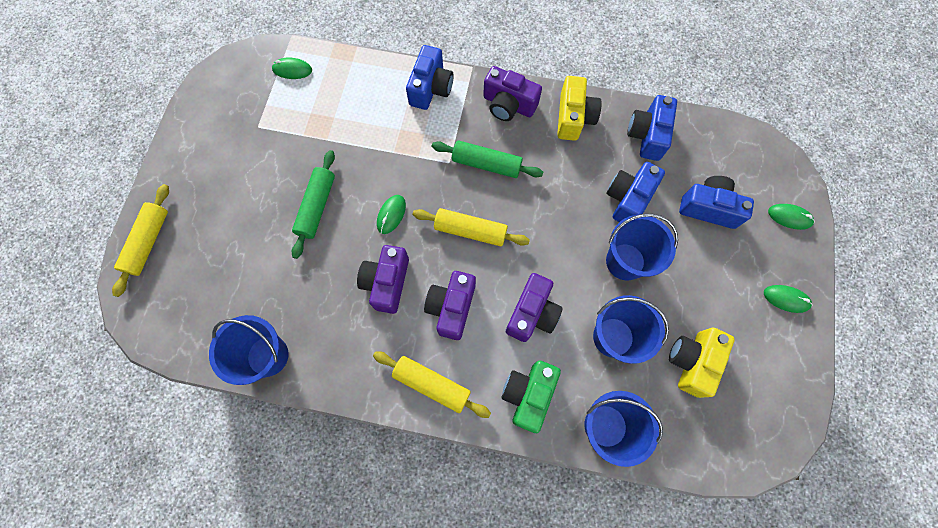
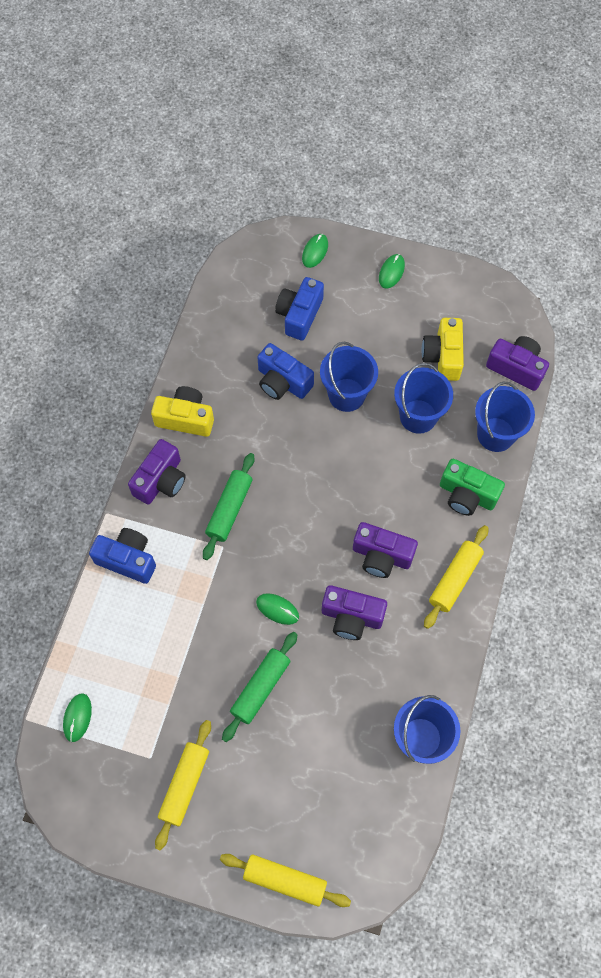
camera: 85 degrees left, 5 degrees down
green rolling pin [291,150,335,259] -> green rolling pin turned 75 degrees counterclockwise [222,632,298,742]
yellow rolling pin [413,208,530,246] -> yellow rolling pin moved to [155,720,211,851]
purple camera [506,273,563,342] -> purple camera moved to [486,336,549,391]
blue camera [627,95,677,161] -> none
yellow camera [669,327,735,398] -> yellow camera turned 60 degrees clockwise [422,318,464,381]

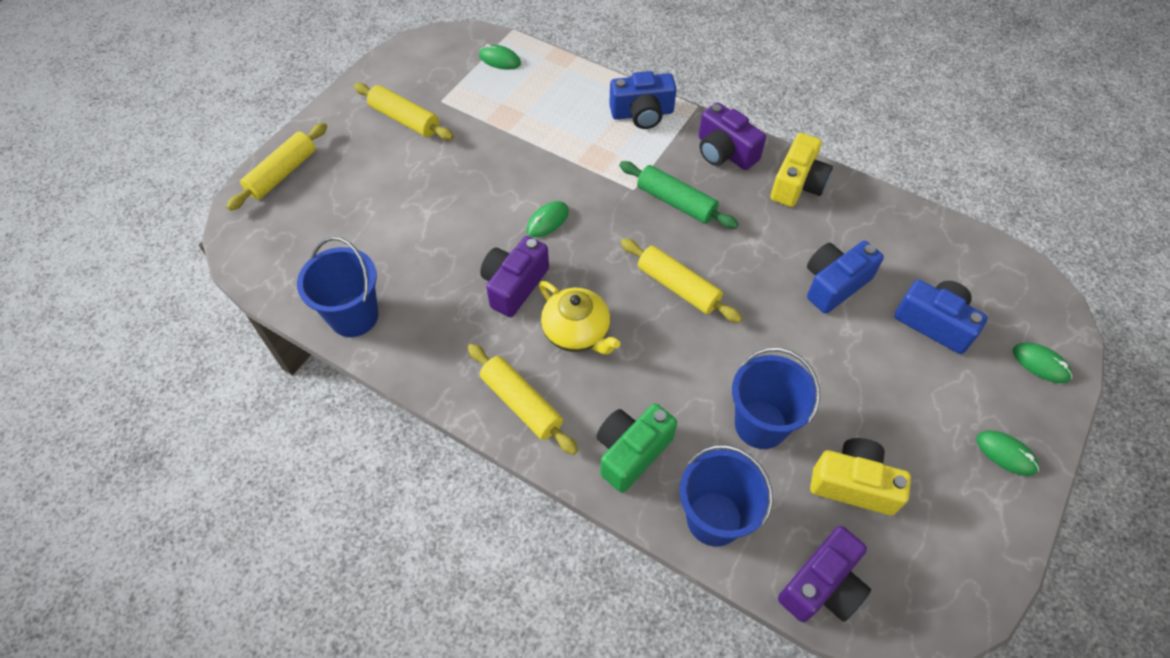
camera: 105 degrees right, 10 degrees down
blue camera [89,528,156,584] -> blue camera turned 45 degrees clockwise [609,71,677,129]
green rolling pin [222,632,298,742] -> none
blue bucket [320,342,378,412] -> none
purple camera [353,522,418,578] -> yellow teapot [539,281,620,354]
none -> yellow rolling pin [621,239,742,323]

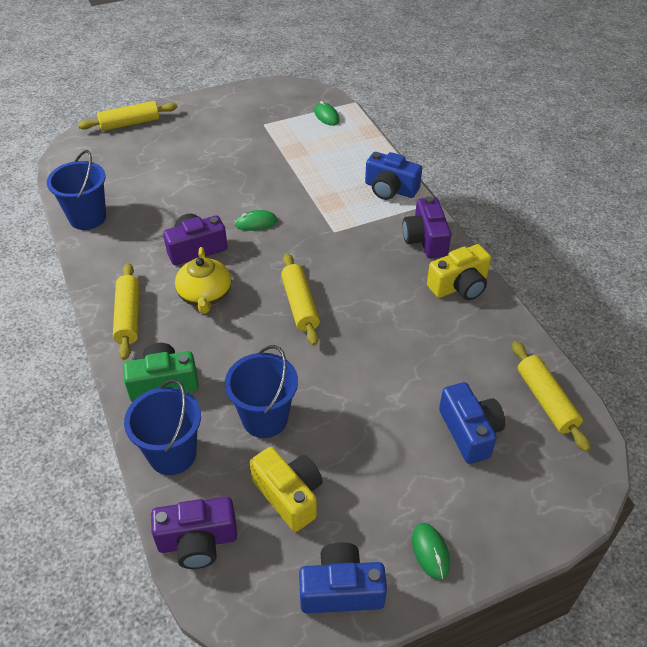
camera: 35 degrees right, 10 degrees down
yellow rolling pin [354,83,454,140] -> yellow rolling pin moved to [512,341,591,452]
green rolling pin [619,161,739,229] -> none
blue camera [807,241,884,314] -> blue camera moved to [299,542,387,614]
green mouse [1013,343,1072,383] -> none

